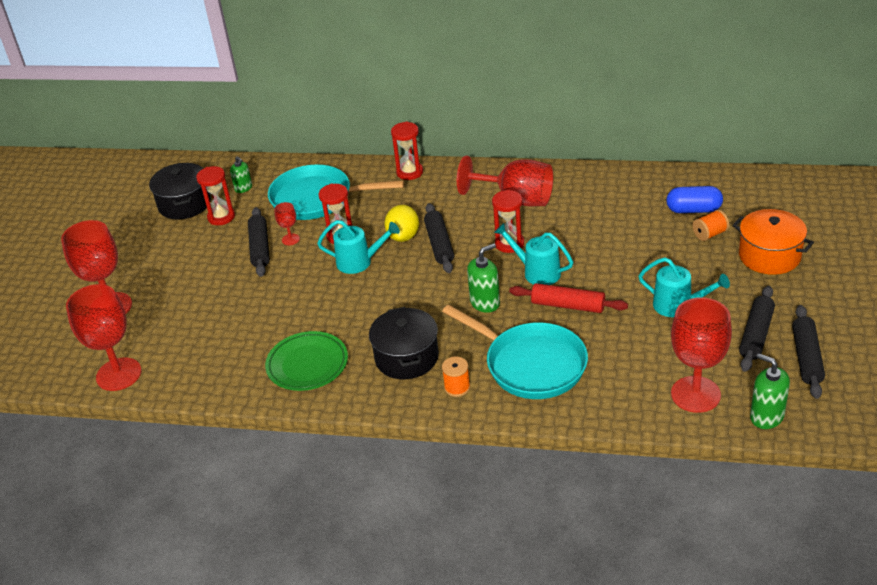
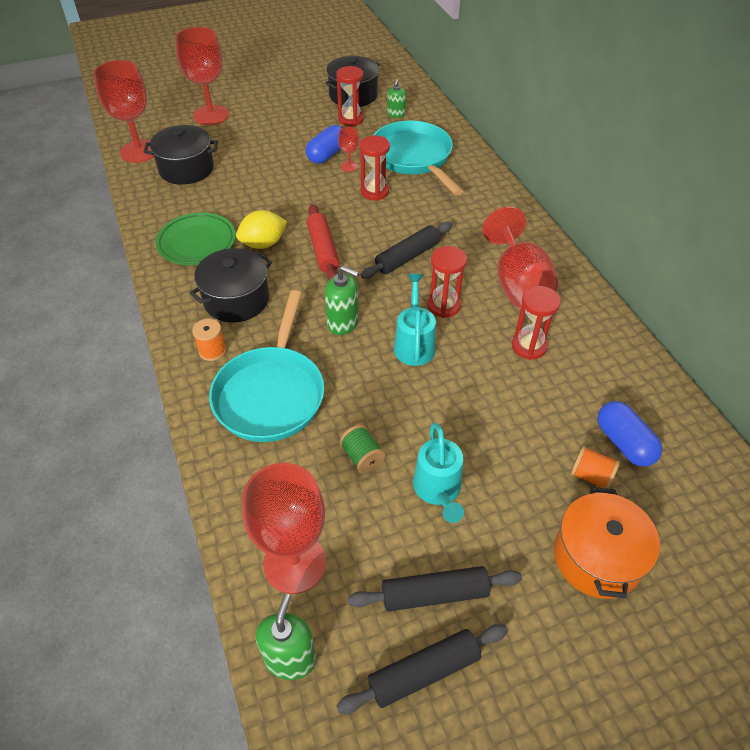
camera: 55 degrees right, 10 degrees up
black rolling pin [248,207,270,277] -> blue capsule [306,125,342,164]
turquoise watering can [317,220,400,274] -> none
yellow lemon [384,205,419,242] -> yellow lemon moved to [236,210,287,249]
red hourglass [391,122,423,180] -> red hourglass moved to [512,286,561,360]
red rolling pin [509,283,628,313] -> red rolling pin moved to [307,204,339,281]
none -> black pot [144,125,218,185]
none -> green spool [339,425,385,473]

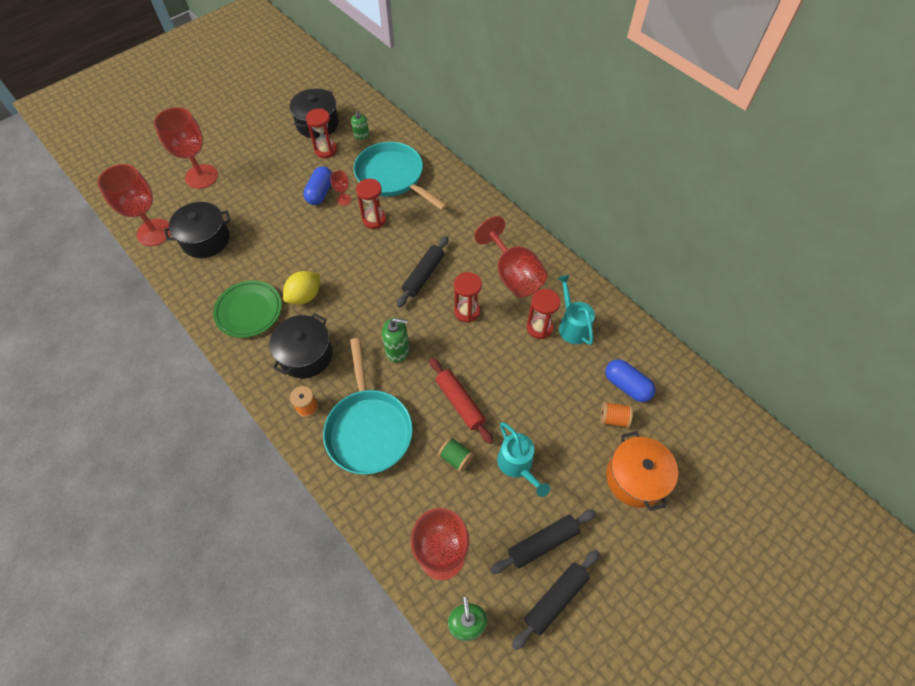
camera: 20 degrees left, 10 degrees up
red rolling pin [307,204,339,281] -> red rolling pin moved to [430,358,493,444]
turquoise watering can [394,274,436,366] -> turquoise watering can moved to [558,275,595,345]

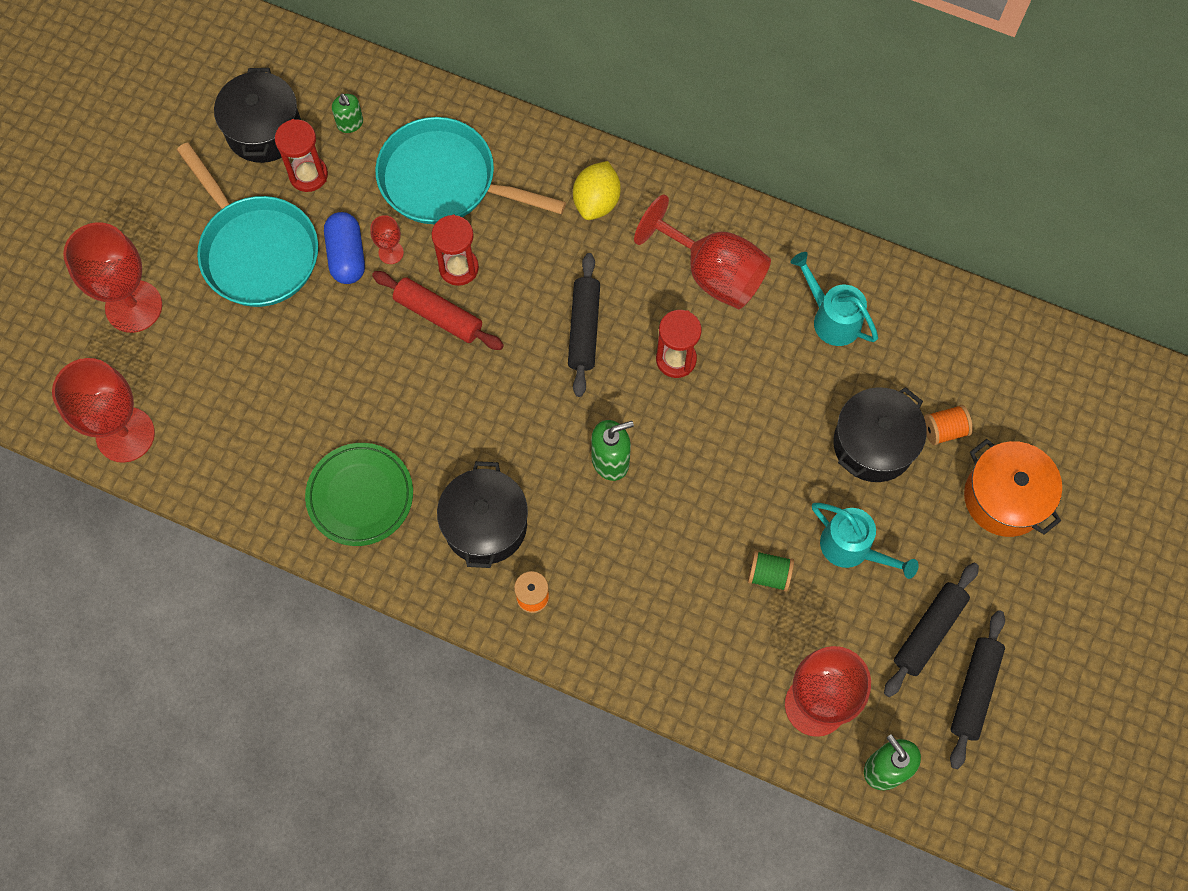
camera: 25 degrees left, 10 degrees up
black pot [164,202,231,258] -> black pot moved to [834,387,927,482]
yellow lemon [283,271,320,305] -> yellow lemon moved to [573,161,621,220]
turquoise pan [323,338,413,475] -> turquoise pan moved to [177,142,318,307]
red rolling pin [430,358,493,444] -> red rolling pin moved to [372,271,504,350]
red hourglass [527,289,560,339] -> none
blue capsule [605,359,656,402] -> none

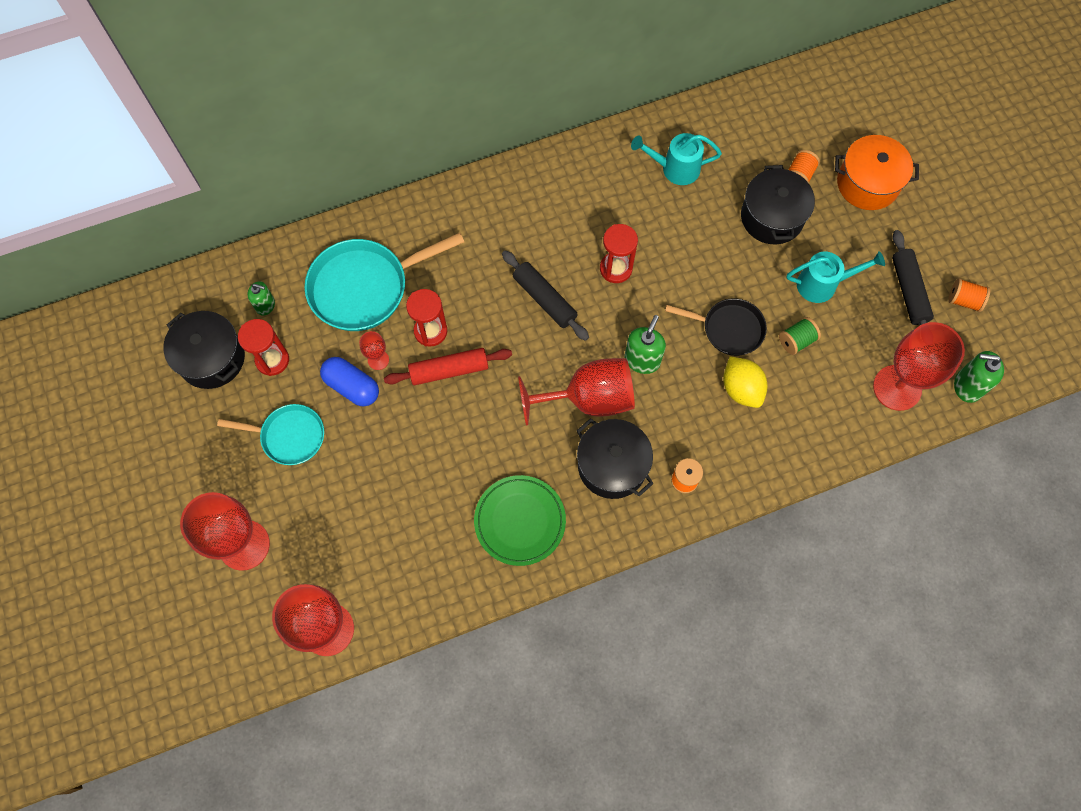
camera: 45 degrees left, 0 degrees up
turquoise pan [177,142,318,307] -> turquoise pan [217,404,324,465], size x0.61
yellow lemon [573,161,621,220] -> yellow lemon moved to [723,356,768,408]
red goblet [634,194,771,309] -> red goblet moved to [518,358,635,425]
black rolling pin [950,610,1005,769] -> orange spool [948,278,990,312]
none -> black pan [665,298,767,356]

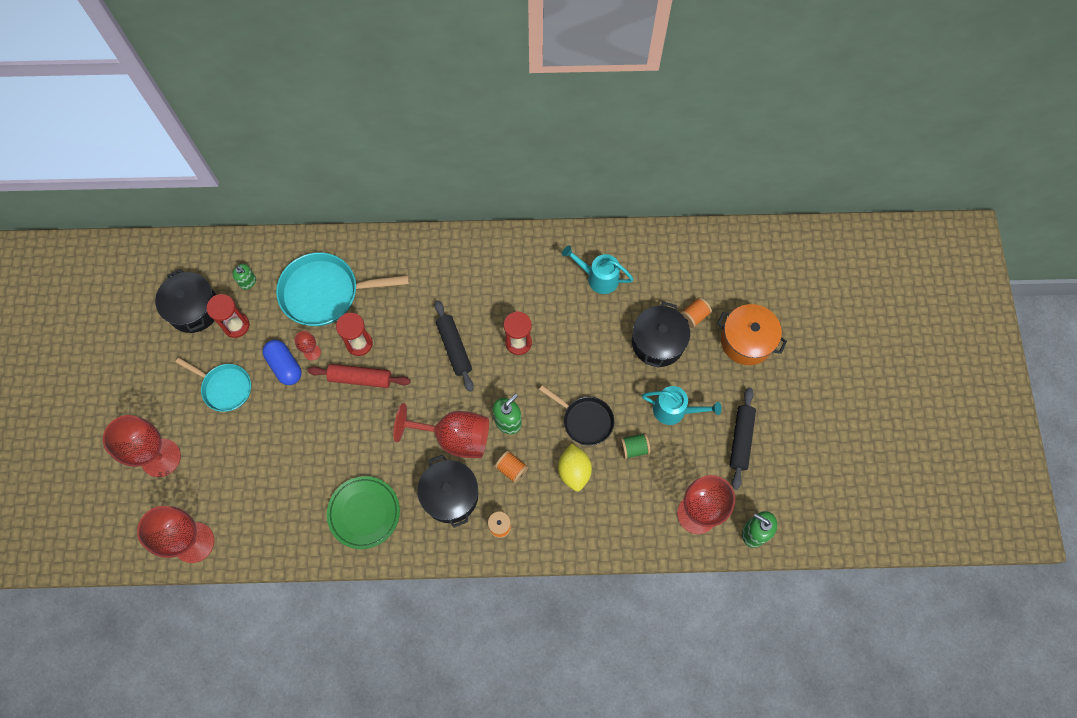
camera: 20 degrees right, 0 degrees up
orange spool [948,278,990,312] -> orange spool moved to [495,451,528,484]

